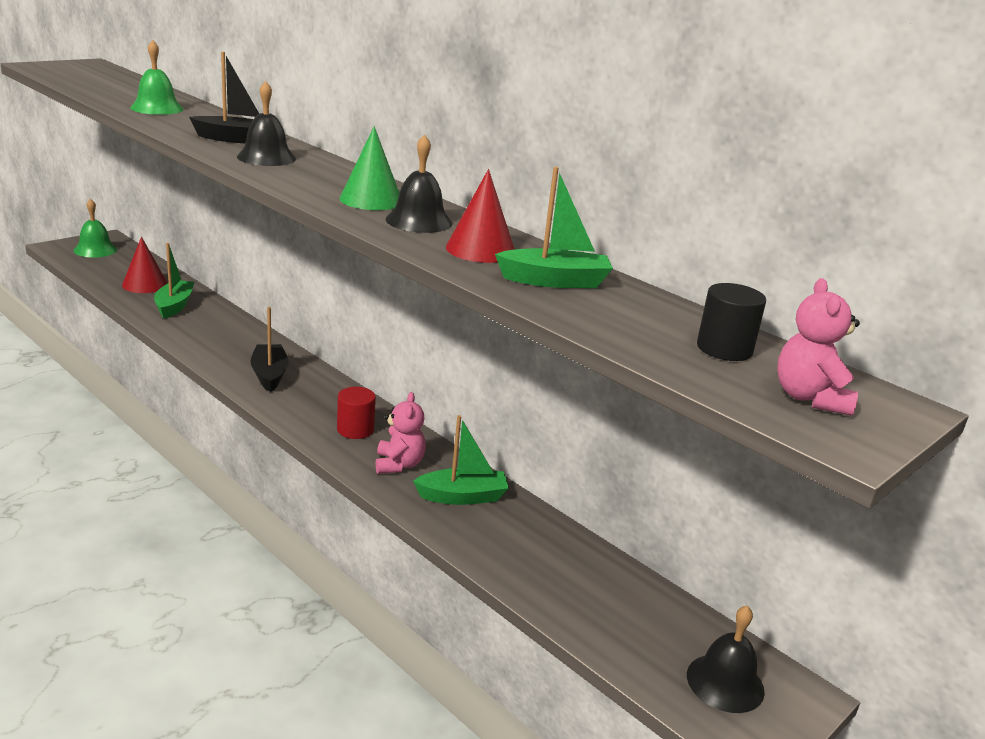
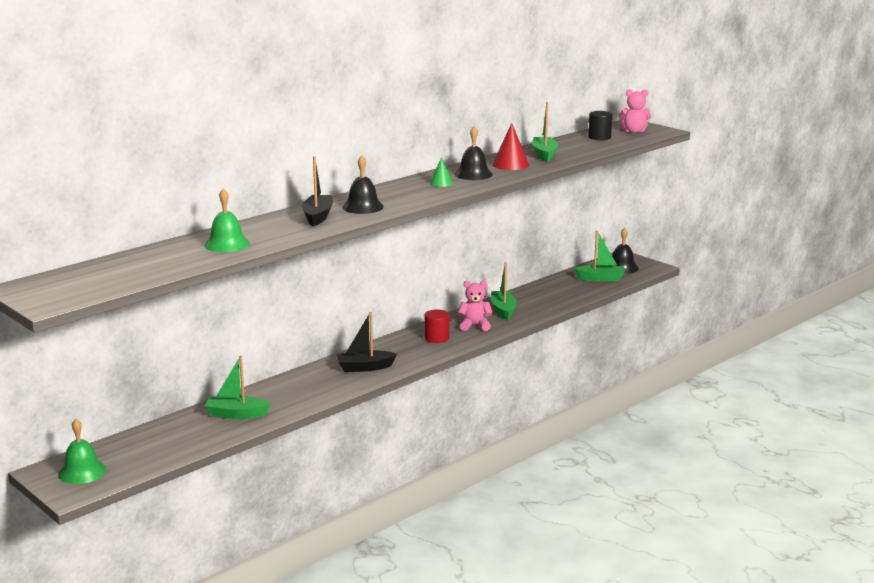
camera: 85 degrees left, 5 degrees down
red cone [122,237,168,293] -> none
green cone [339,126,399,210] -> green cone [430,157,453,187], size x0.60
none -> green boat [573,231,625,282]

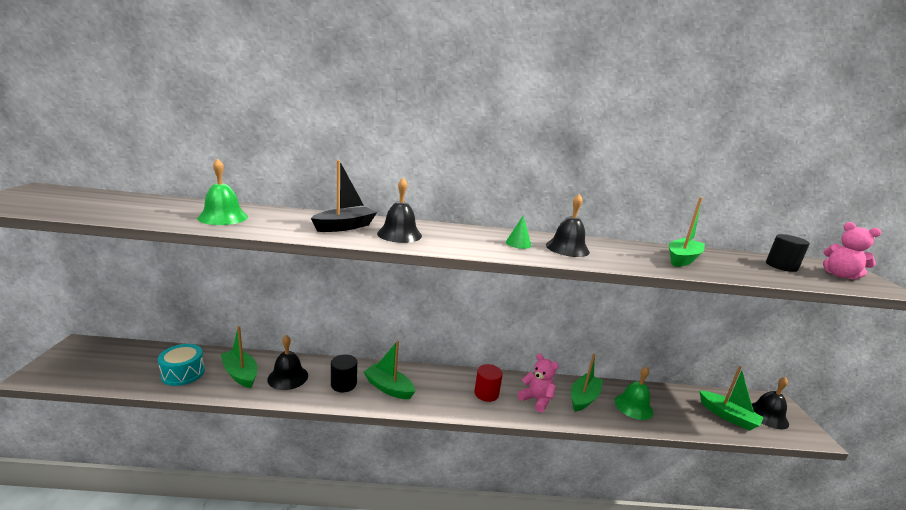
camera: 40 degrees right, 0 degrees up
green bell [58,419,106,484] -> green bell moved to [614,366,653,420]
black boat [336,312,397,372] -> green boat [363,341,415,399]
red cone [492,123,529,170] -> none
none -> turquoise drum [158,344,205,386]
none -> black bell [267,335,308,390]
none -> black cylinder [331,354,357,392]

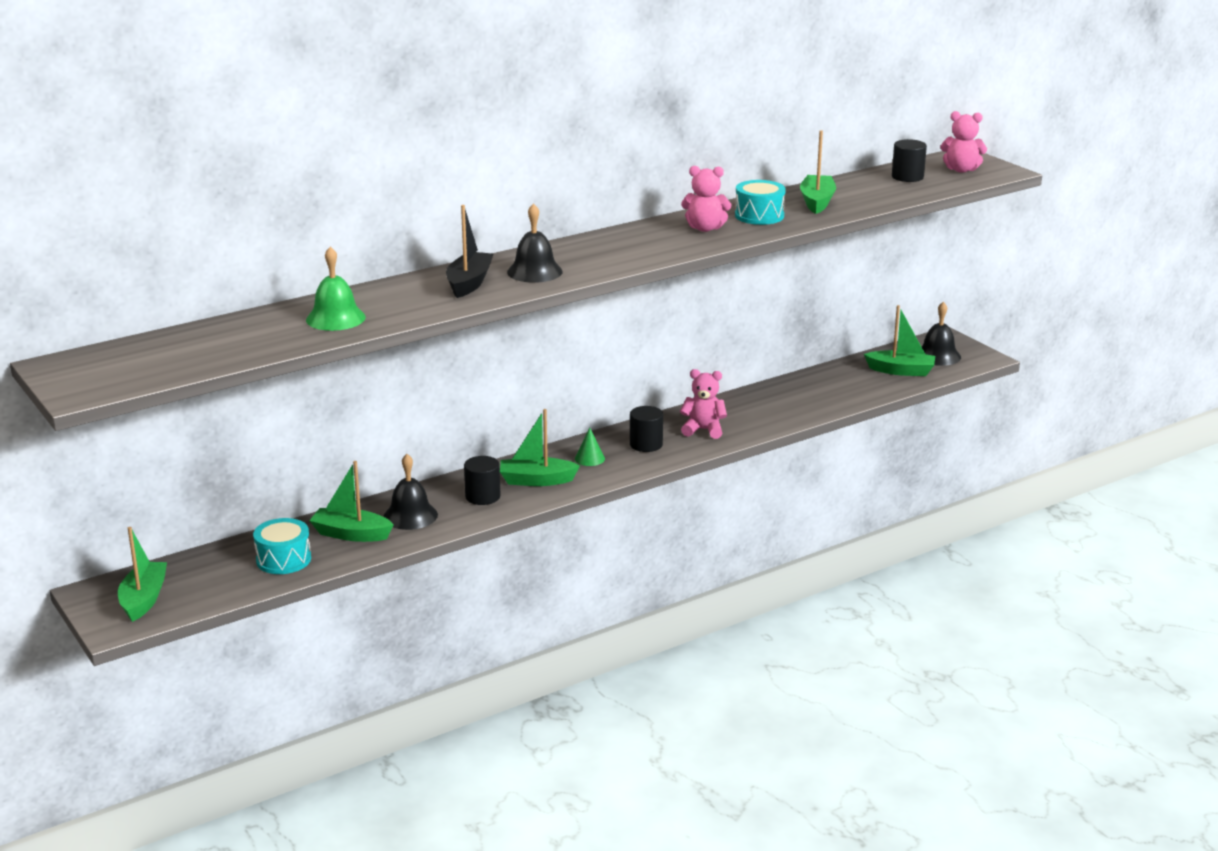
camera: 30 degrees left, 5 degrees up
red cylinder [474,364,503,402] -> black cylinder [630,406,663,452]
green cone [506,215,531,249] -> green cone moved to [575,427,605,466]
black bell [546,194,590,257] -> pink teddy bear [681,166,731,232]
green boat [571,354,603,412] -> green boat moved to [118,527,167,622]
green bell [614,366,653,420] -> none
none -> turquoise drum [735,180,786,225]

